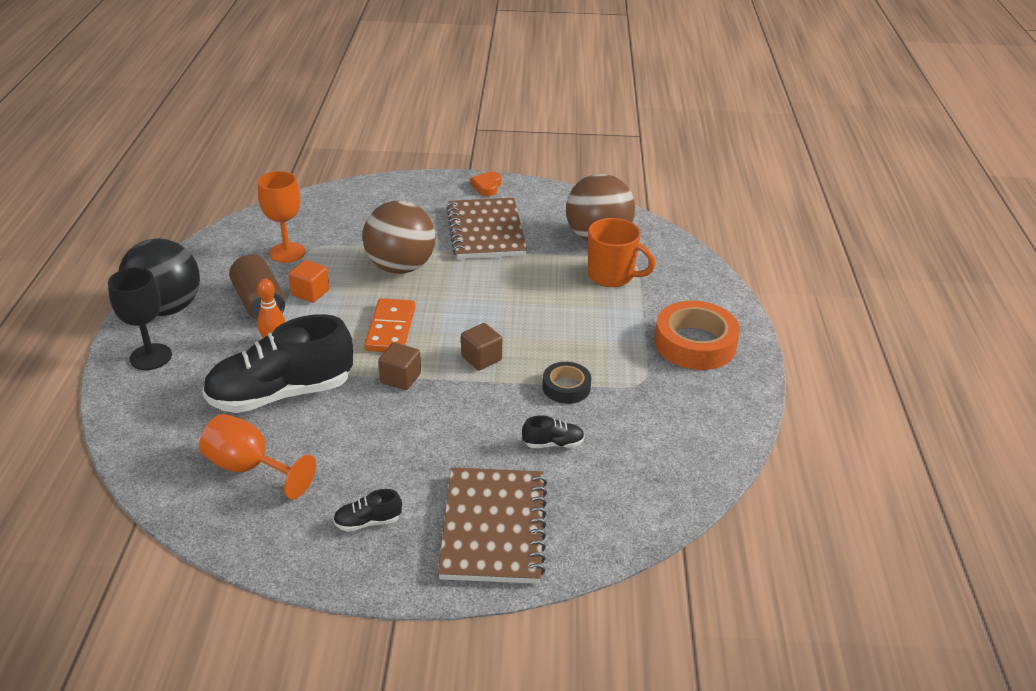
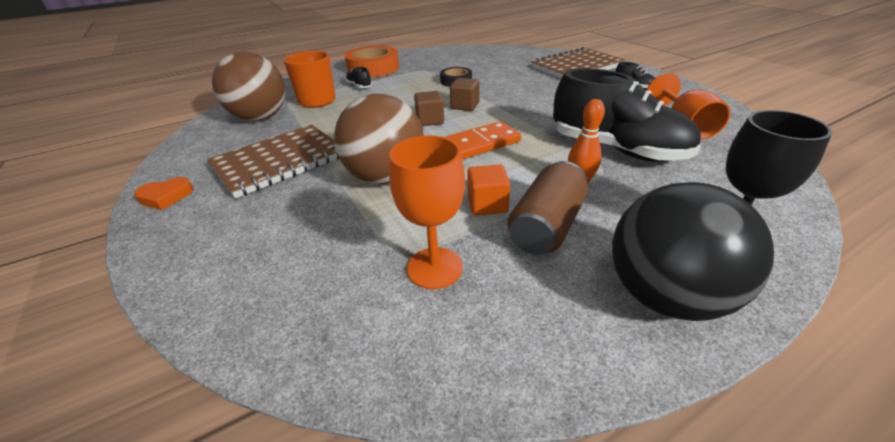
camera: 120 degrees left, 0 degrees up
brown cube [378,343,421,390] -> brown cube moved to [414,91,444,126]
black shoe [522,416,585,448] -> black shoe moved to [345,67,372,88]

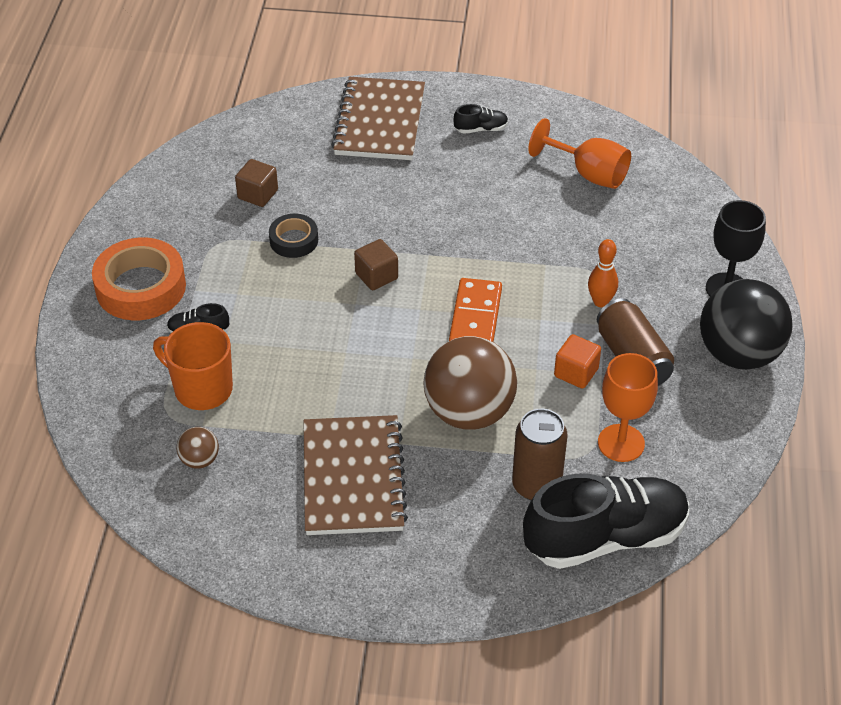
camera: 55 degrees left, 10 degrees up
orange heart [134,177,194,210] -> none
brown ball [212,51,285,121] -> brown ball [177,427,219,469], size x0.44
brown cube [414,91,444,126] -> brown cube moved to [235,159,278,207]
black shoe [553,68,701,162] -> black shoe moved to [523,474,689,569]
none -> brown can [512,409,568,500]

